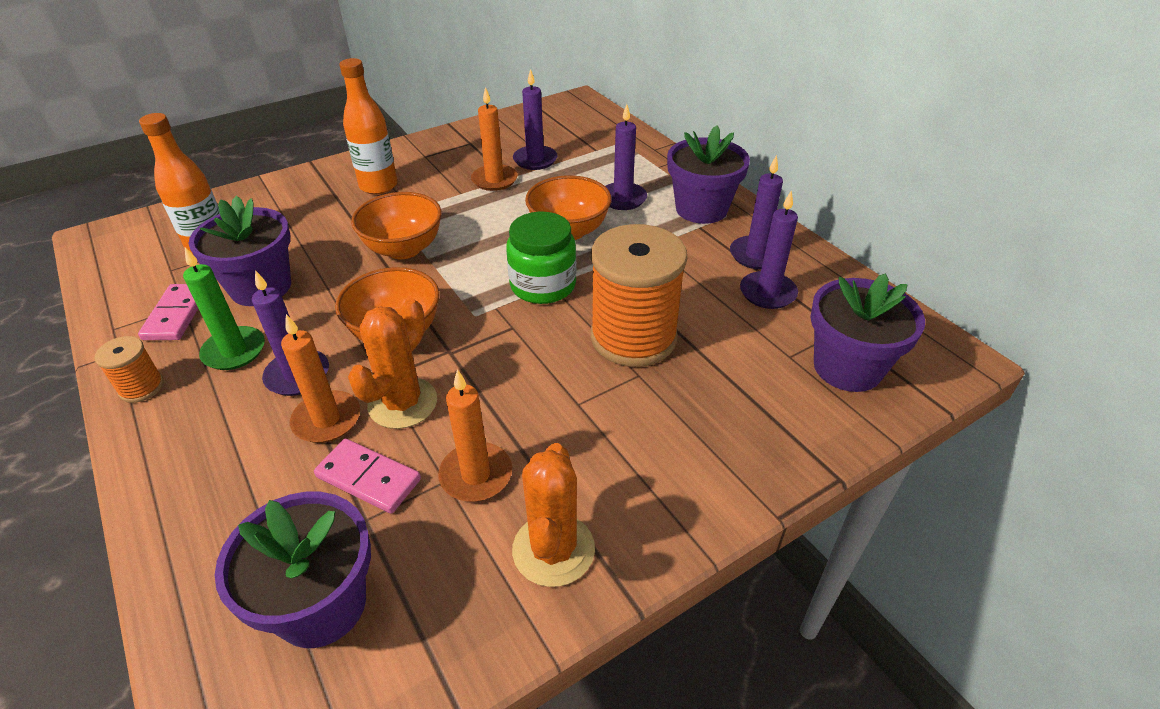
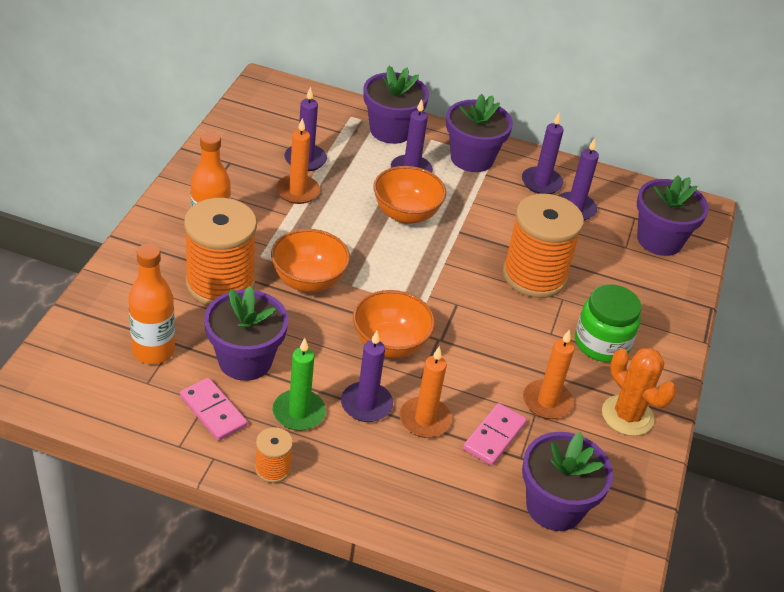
camera: 45 degrees left, 0 degrees up
pink domino [314,439,421,513] -> pink domino turned 45 degrees counterclockwise [463,403,527,466]
orange cactus [348,298,437,429] -> none
green jar [506,212,577,304] -> green jar moved to [575,284,641,362]
none -> orange spool [184,198,257,306]
none -> purple flower pot [363,66,429,144]

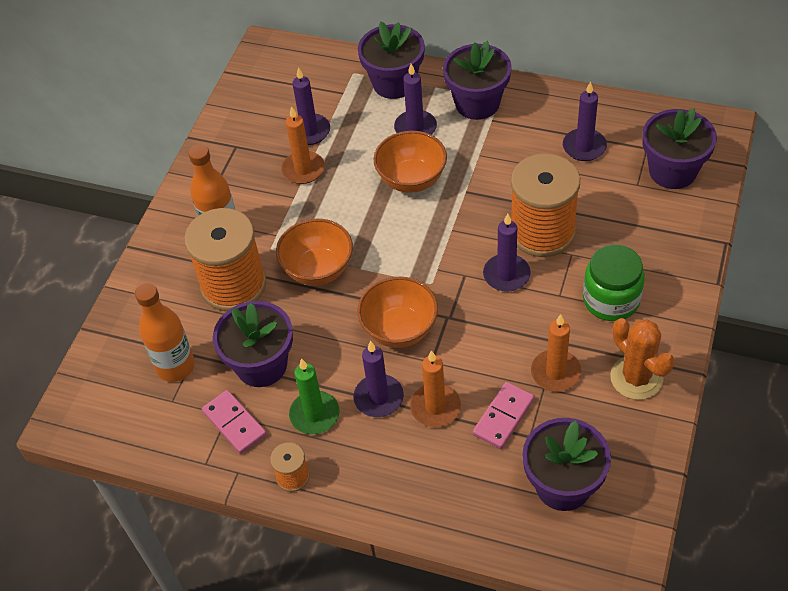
camera: 10 degrees right, 10 degrees up
purple candle [522,113,564,194] -> purple candle moved to [483,214,531,292]

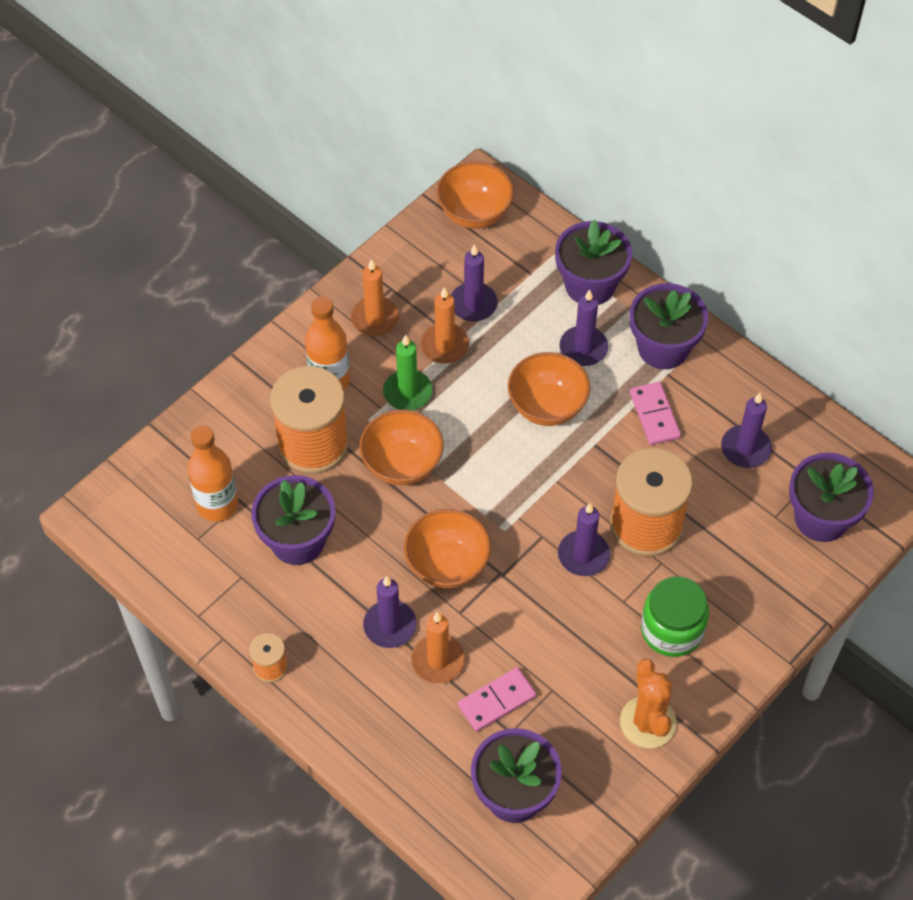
camera: 20 degrees right, 5 degrees up
pink domino [202,390,267,454] -> pink domino moved to [630,382,681,445]
green candle [289,358,339,434] -> green candle moved to [383,335,433,410]
orange candle [531,314,582,392] -> orange candle moved to [351,259,399,336]
none -> orange bowl [437,161,514,229]

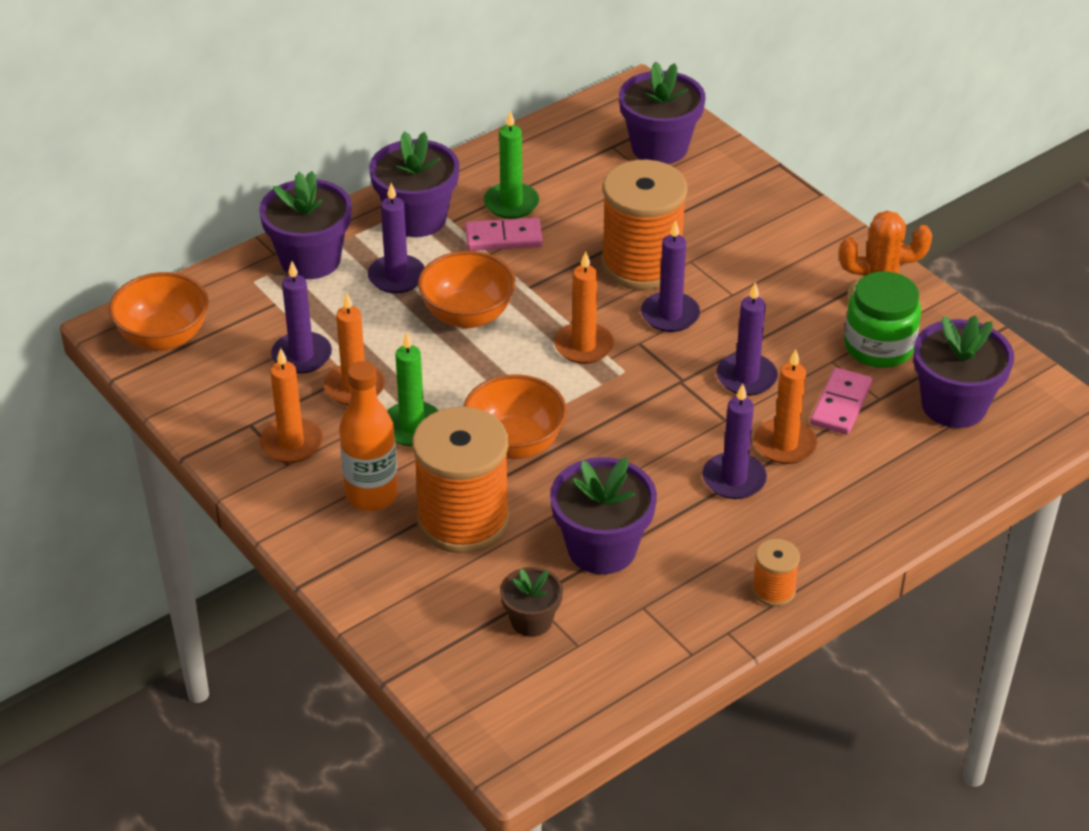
camera: 80 degrees left, 15 degrees down
orange bottle [187,425,238,521] -> brown flower pot [500,567,563,637]
orange bowl [404,509,491,588] -> none
pink domino [458,667,536,732] -> pink domino turned 45 degrees clockwise [810,368,873,435]
green jar [641,576,709,657] -> green jar moved to [844,271,921,368]
purple candle [721,393,772,468] -> purple candle moved to [717,282,778,396]
none -> green candle [484,110,539,219]
none -> orange candle [554,251,614,364]

